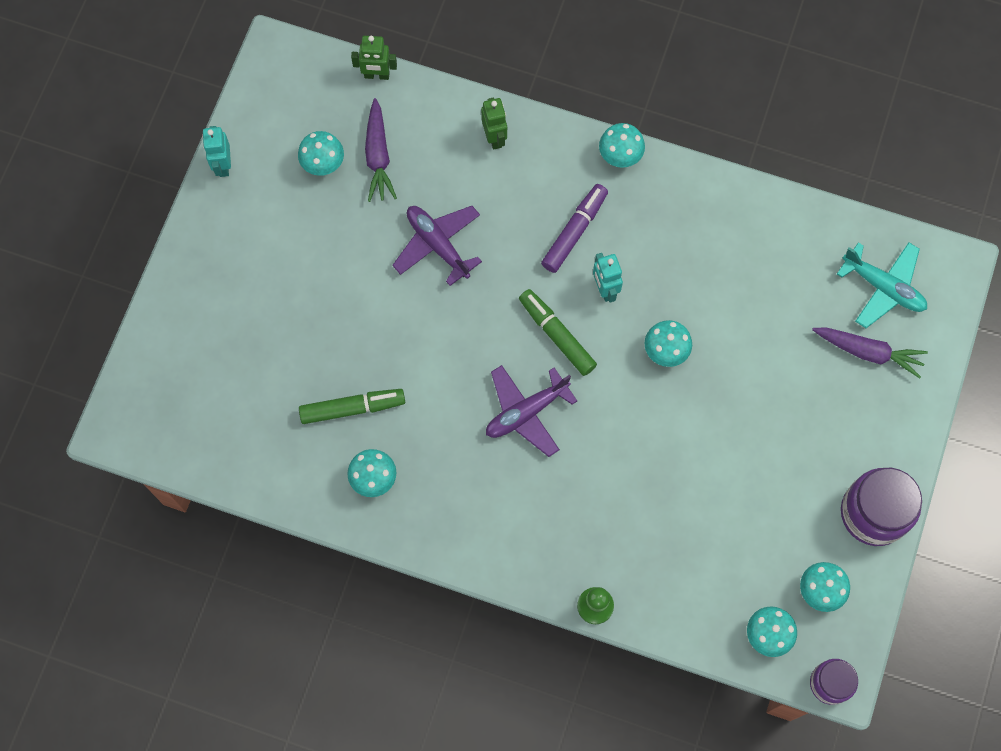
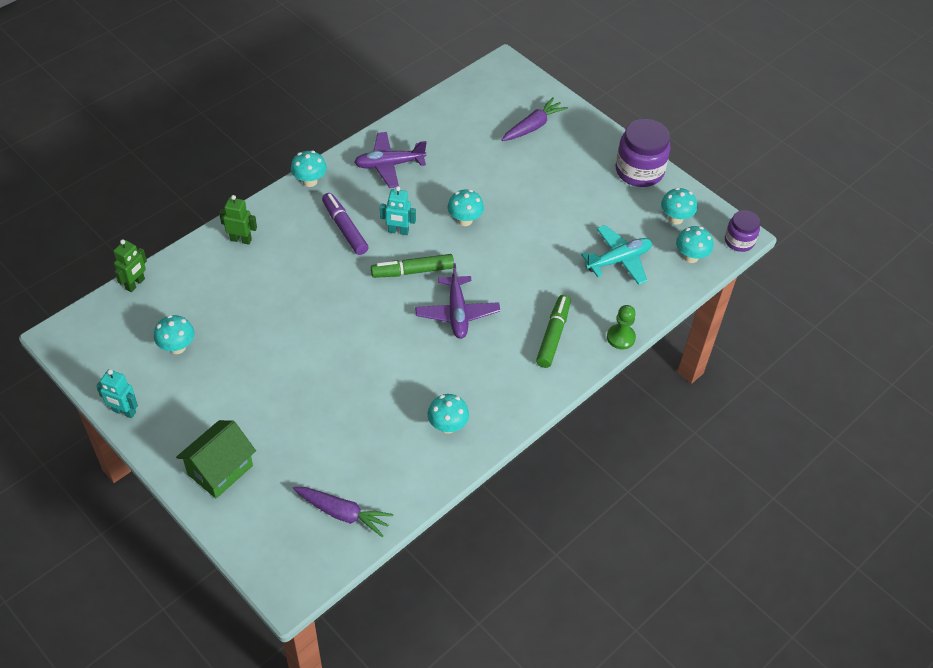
camera: 65 degrees left, 20 degrees down
green marker [299,389,405,424] -> green marker moved to [536,295,571,368]
purple carrot [365,98,397,202] -> purple carrot moved to [292,487,394,537]
purple plane [392,206,482,286] -> purple plane moved to [354,132,427,188]
turquoise plane [837,242,927,328] -> turquoise plane moved to [581,225,652,285]
none -> green house [176,420,256,498]

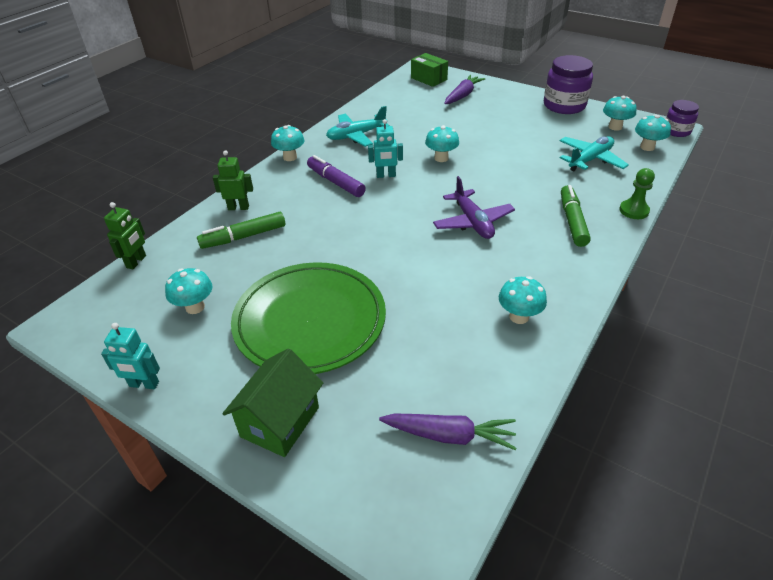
camera: 10 degrees left, 10 degrees down
purple plane [354,132,427,188] -> turquoise plane [326,106,390,147]
green marker [371,254,454,278] -> green marker moved to [197,212,285,249]
none -> green plate [231,262,386,374]
none -> green box [411,53,448,87]

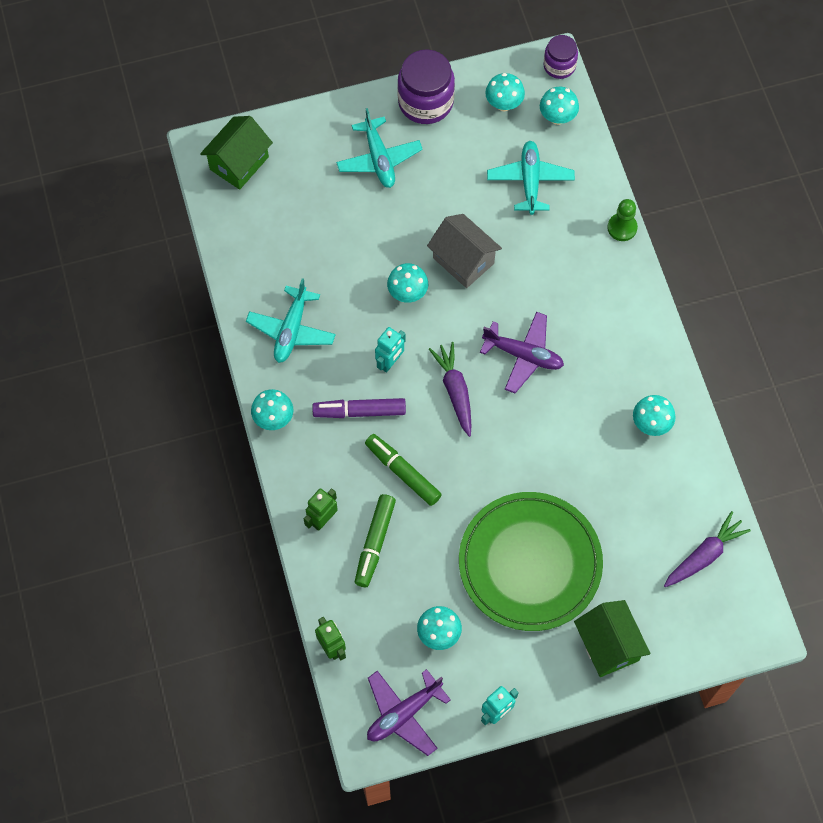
camera: 50 degrees left, 25 degrees up
green box [411,53,448,87] -> green house [200,116,273,190]
purple carrot [444,75,485,104] -> purple carrot moved to [429,342,471,437]
green marker [561,185,591,247] -> green marker moved to [365,434,442,506]
none -> turquoise plane [336,108,423,188]
none -> purple plane [367,669,451,756]
none -> grey house [427,214,502,288]

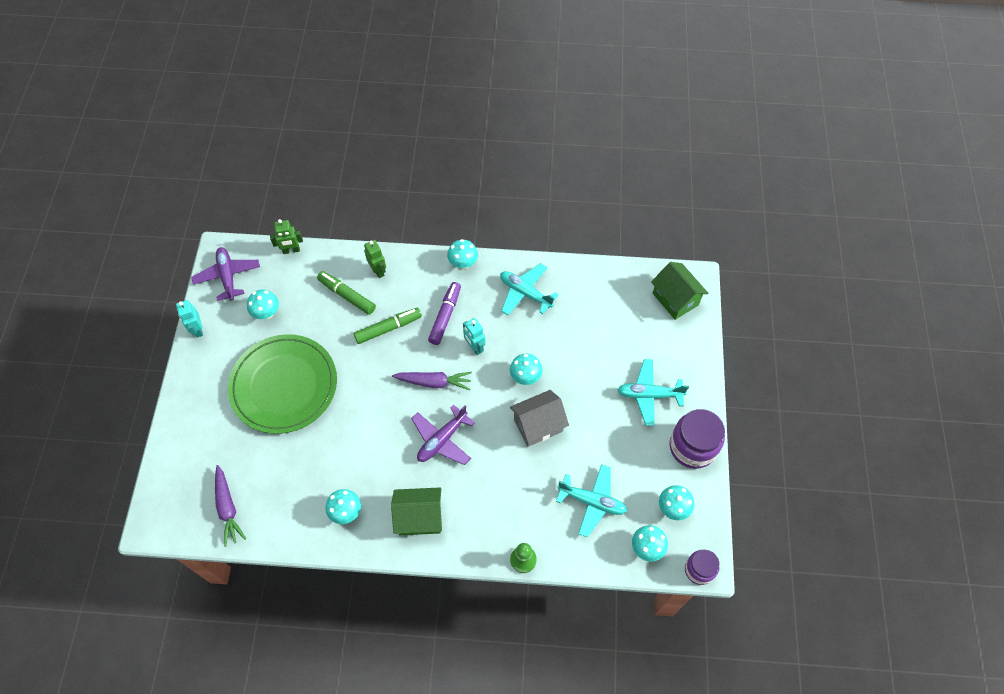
camera: 110 degrees right, 5 degrees down
green house [574,600,650,677] -> green house moved to [391,487,442,535]

